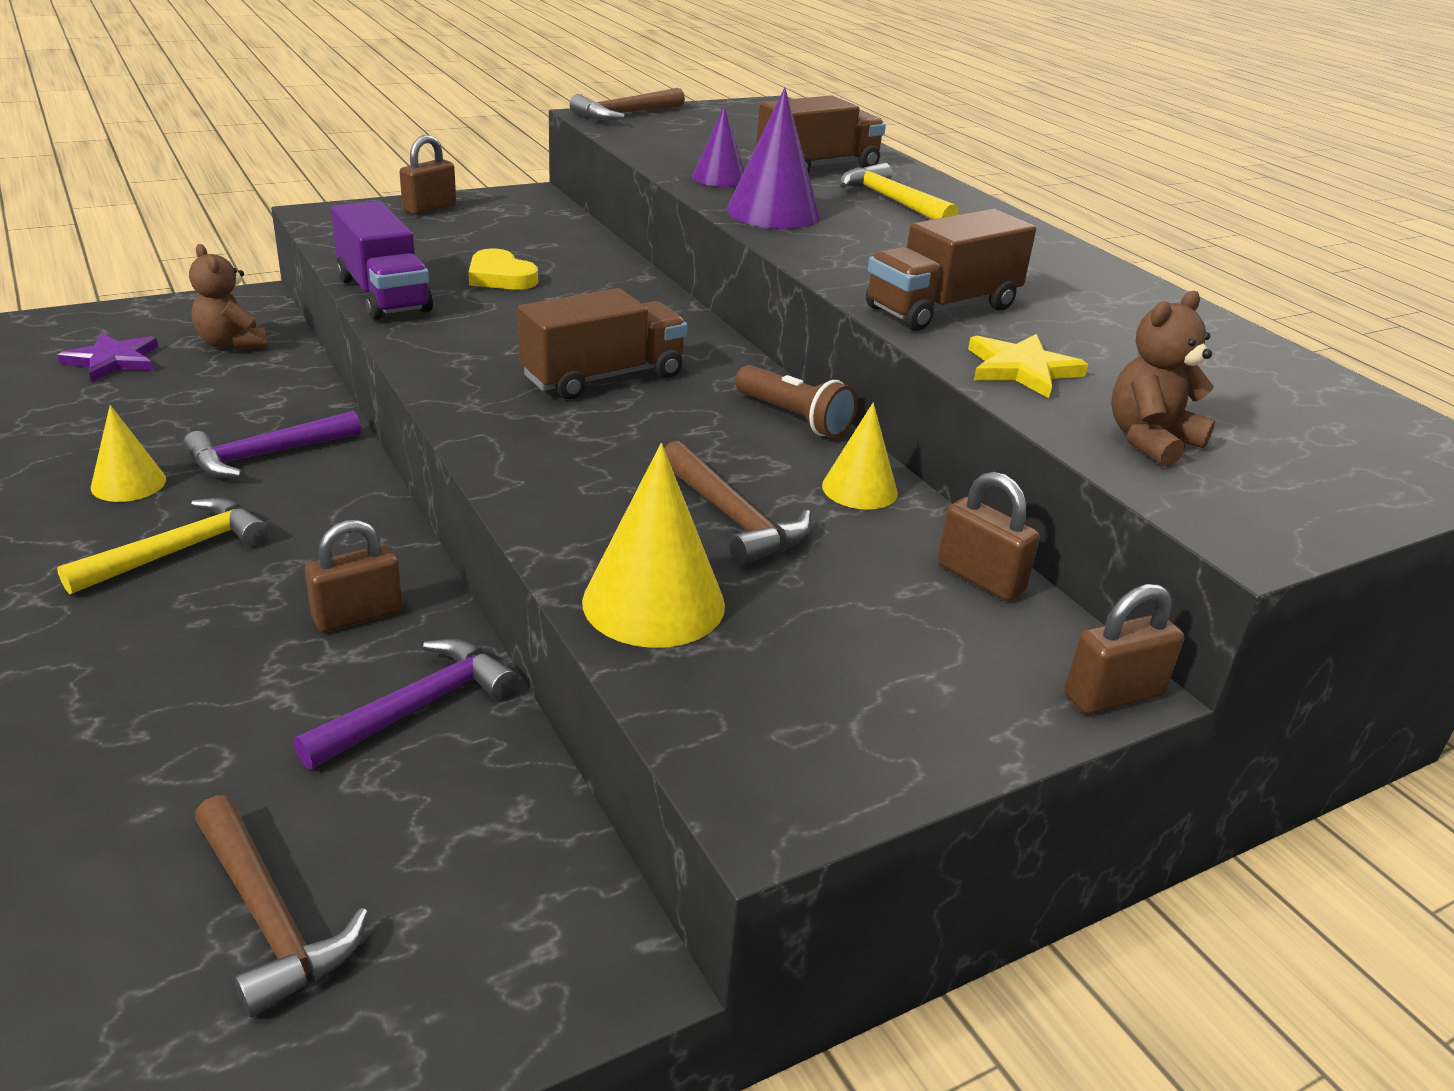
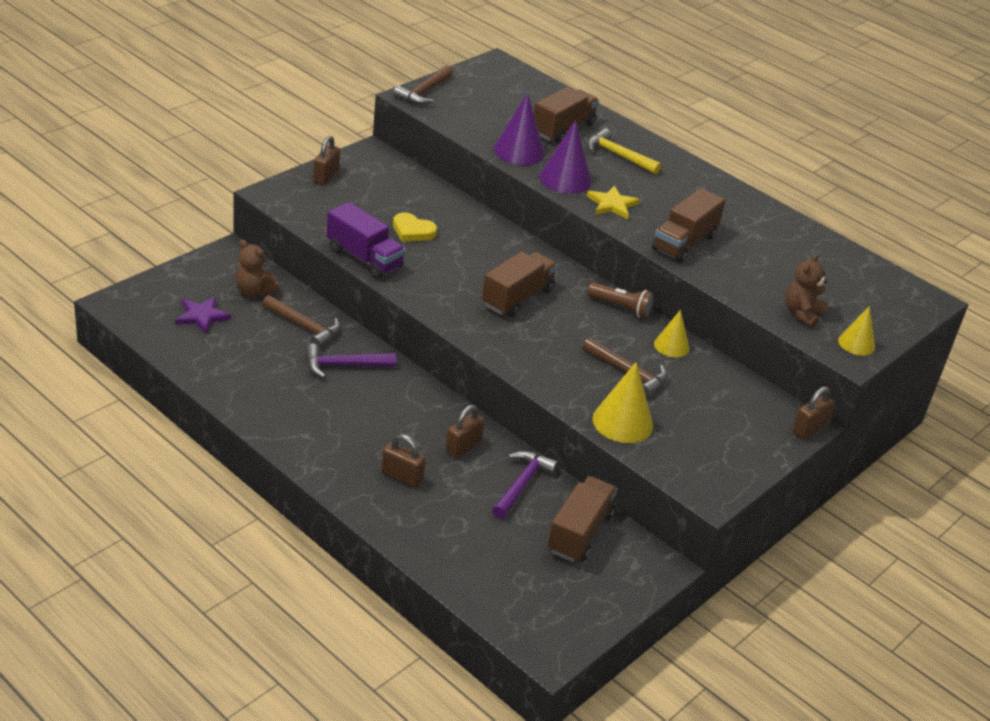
camera: 20 degrees left, 5 degrees up
yellow hammer [57,498,269,594] -> none
yellow cone [91,405,166,502] -> yellow cone moved to [838,306,875,356]
purple hammer [183,411,361,478] -> purple hammer turned 45 degrees clockwise [305,343,396,378]
brown hammer [194,795,368,1018] -> brown hammer moved to [262,295,340,348]
purple cone [692,105,744,187] -> purple cone [494,93,545,165], size x1.59
brown padlock [937,472,1040,601] -> brown padlock moved to [381,434,426,488]
yellow star [968,334,1088,398] -> yellow star moved to [587,185,640,219]
none -> brown truck [548,476,617,562]

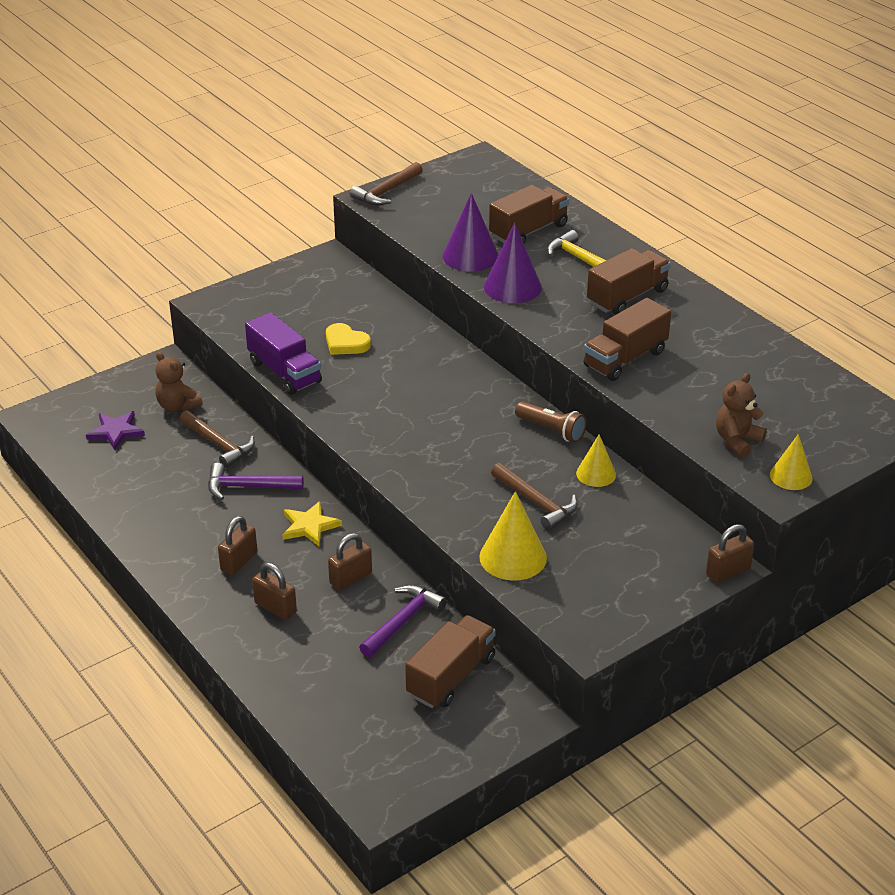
camera: 15 degrees right, 0 degrees up
brown padlock [313,135,340,185] -> brown padlock moved to [218,516,257,575]
brown truck [482,252,558,317] -> brown truck moved to [587,248,671,314]
yellow star [587,185,640,219] -> yellow star moved to [282,501,342,546]

